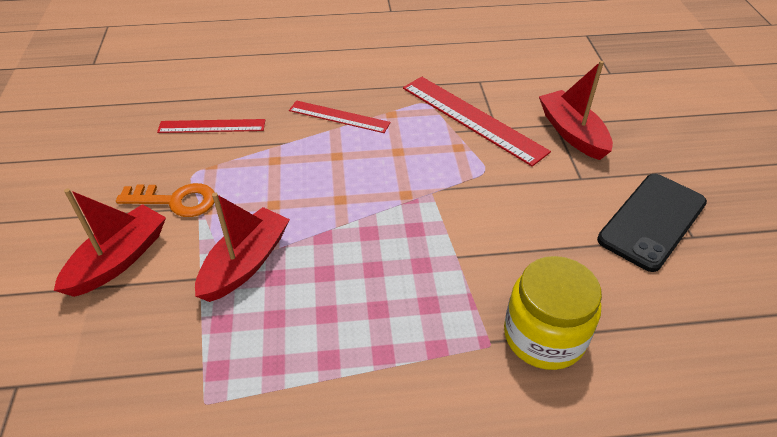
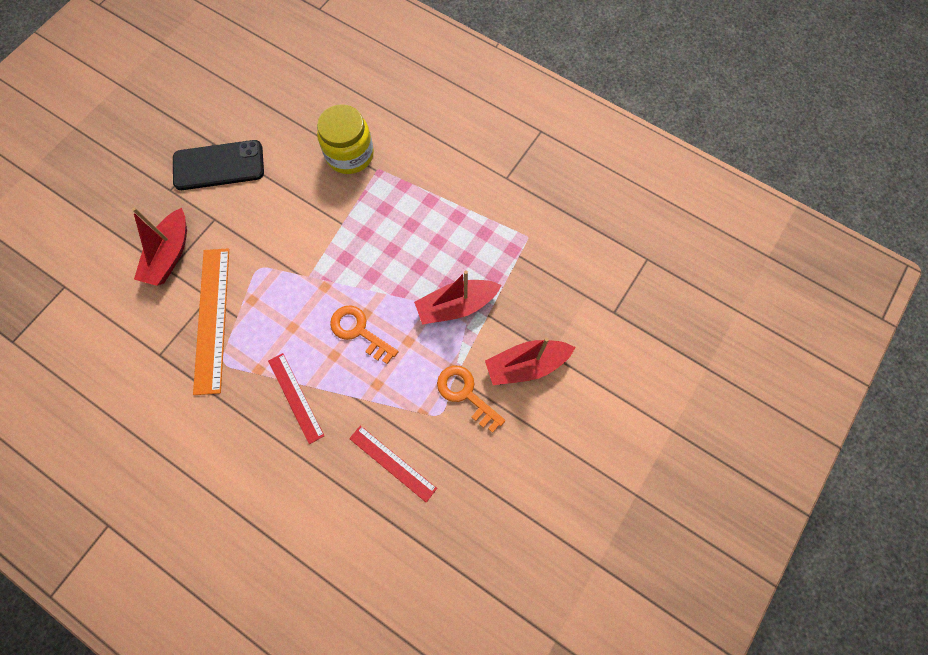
camera: 140 degrees left, 25 degrees up
red ruler [403,77,551,167] -> orange ruler [193,248,229,395]
none -> orange key [330,305,399,364]

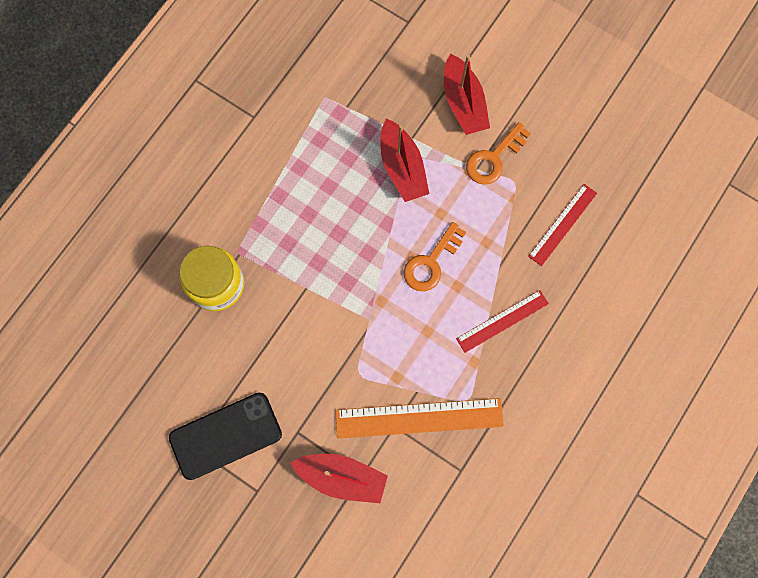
camera: 90 degrees left, 5 degrees up
black phone [173,140,264,190] -> black phone turned 75 degrees clockwise [169,393,282,480]

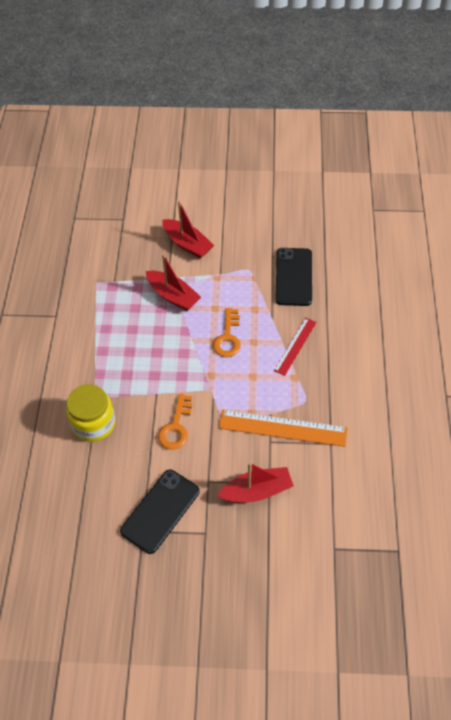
camera: 30 degrees left, 20 degrees down
orange ruler [335,398,504,438] -> orange ruler turned 45 degrees clockwise [219,410,347,447]
orange key [466,122,531,185] -> orange key moved to [158,394,193,450]
red ruler [528,184,597,266] -> black phone [275,248,312,306]

